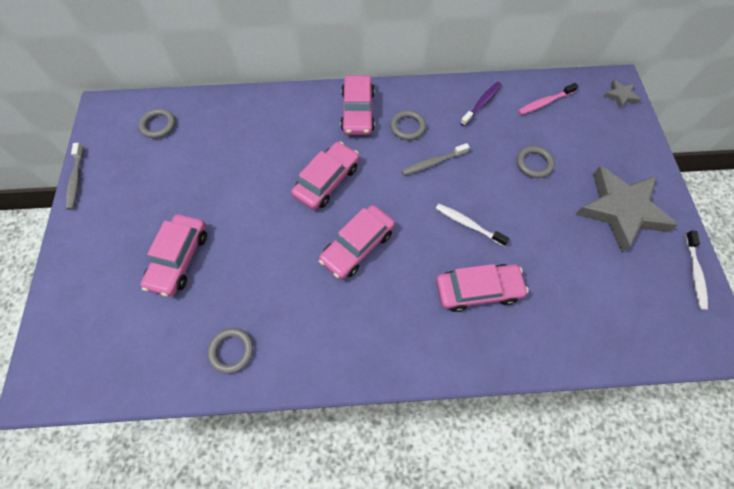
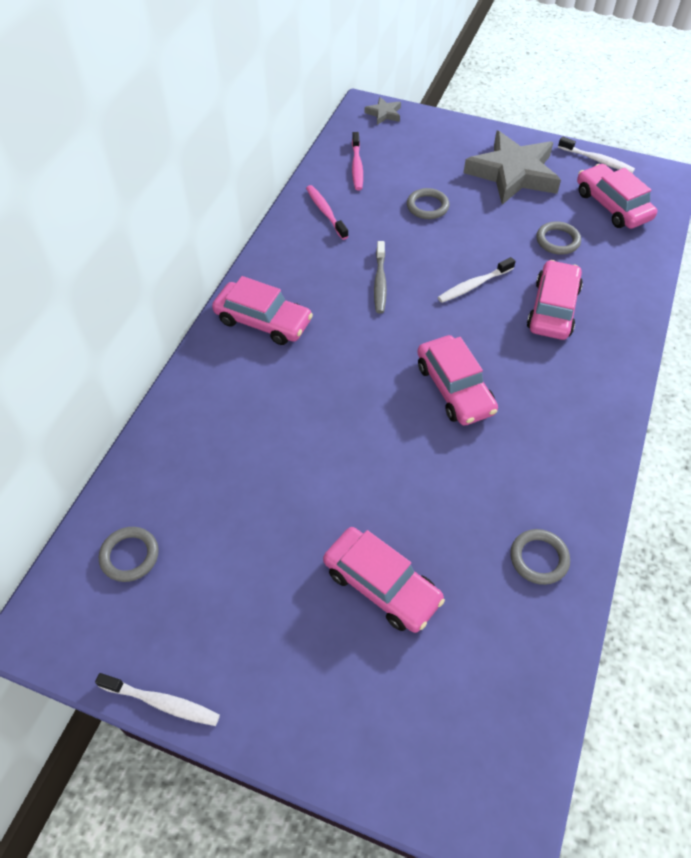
camera: 65 degrees left, 10 degrees down
grey toothbrush [66,143,84,210] -> white toothbrush [95,673,220,726]
pink car [291,141,359,210] -> pink car moved to [577,164,657,229]
grey ring [390,110,426,140] -> grey ring moved to [536,221,581,255]
purple toothbrush [460,82,502,126] -> pink toothbrush [306,185,349,240]

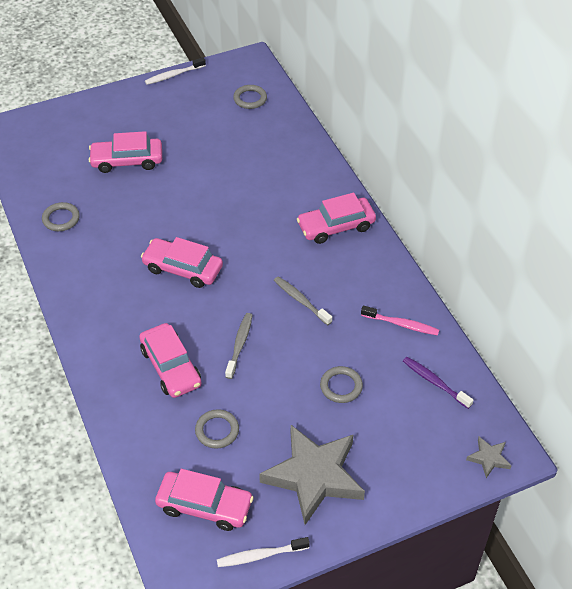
camera: 135 degrees right, 5 degrees down
pink toothbrush [352,132,363,190] -> purple toothbrush [403,357,473,409]
white toothbrush [438,257,516,303] -> grey toothbrush [225,313,252,379]

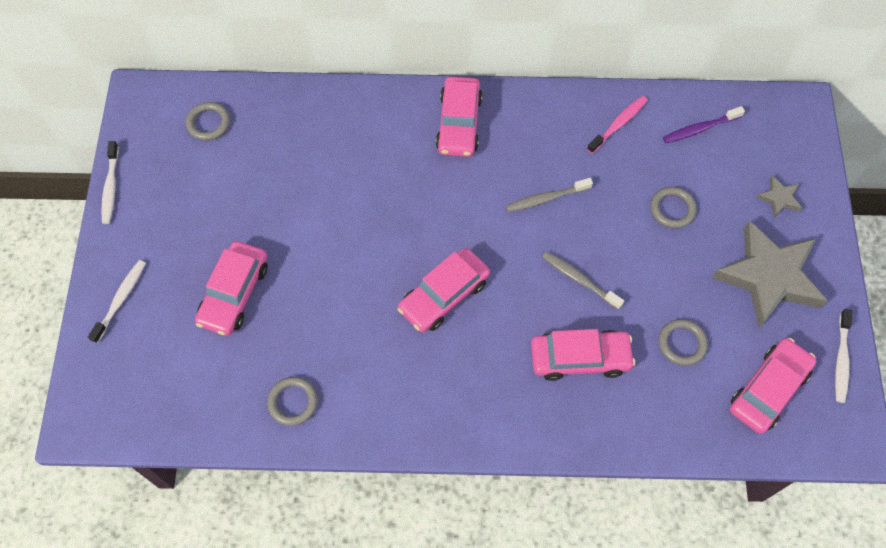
camera: 65 degrees left, 15 degrees up
grey star [466,437,512,478] -> grey star moved to [756,175,803,218]
none -> white toothbrush [88,260,146,343]

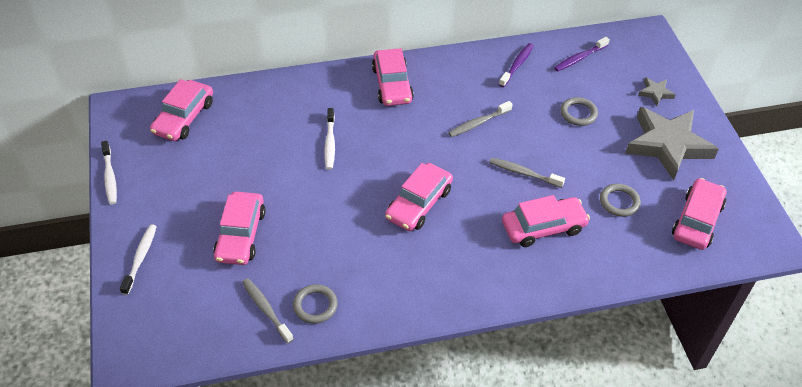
camera: 15 degrees left, 15 degrees down
grey ring [186,102,230,141] -> pink car [150,79,213,141]
pink toothbrush [587,96,648,154] -> purple toothbrush [499,43,534,87]
white toothbrush [835,309,852,403] -> white toothbrush moved to [324,108,335,170]
none -> grey toothbrush [242,278,294,344]

